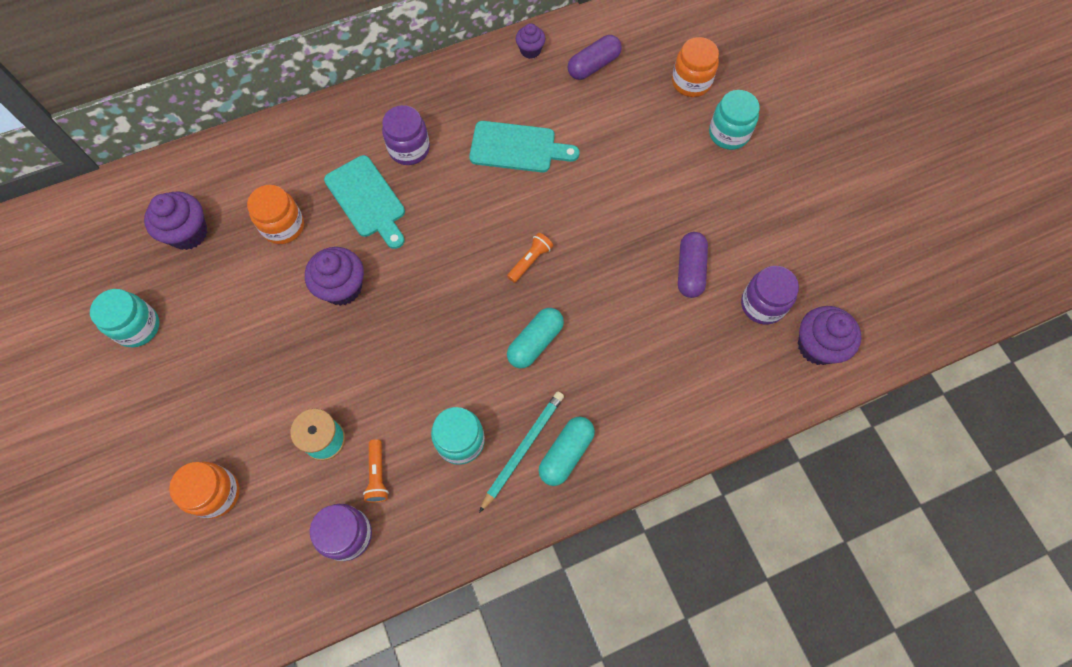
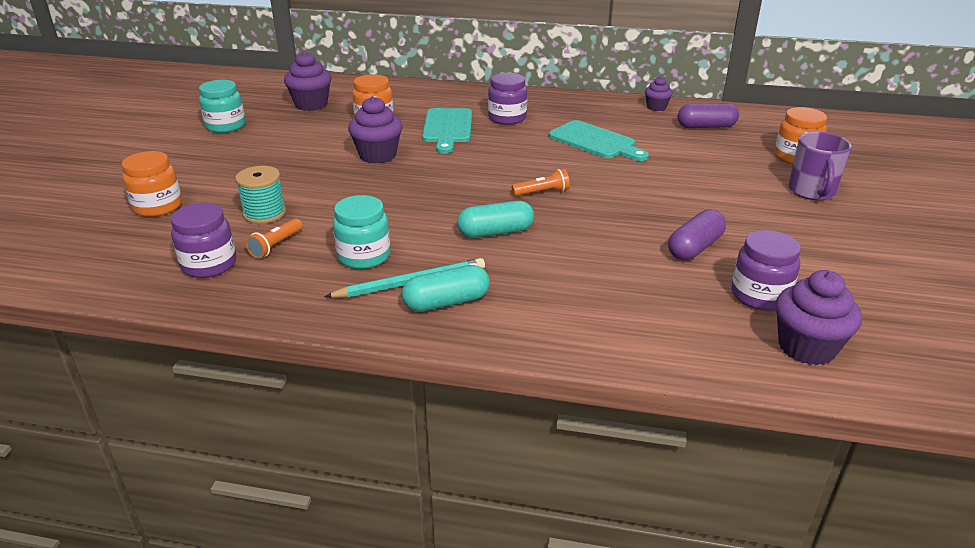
camera: 35 degrees right, 35 degrees down
turquoise jar [709,90,760,150] -> purple mug [788,132,852,200]

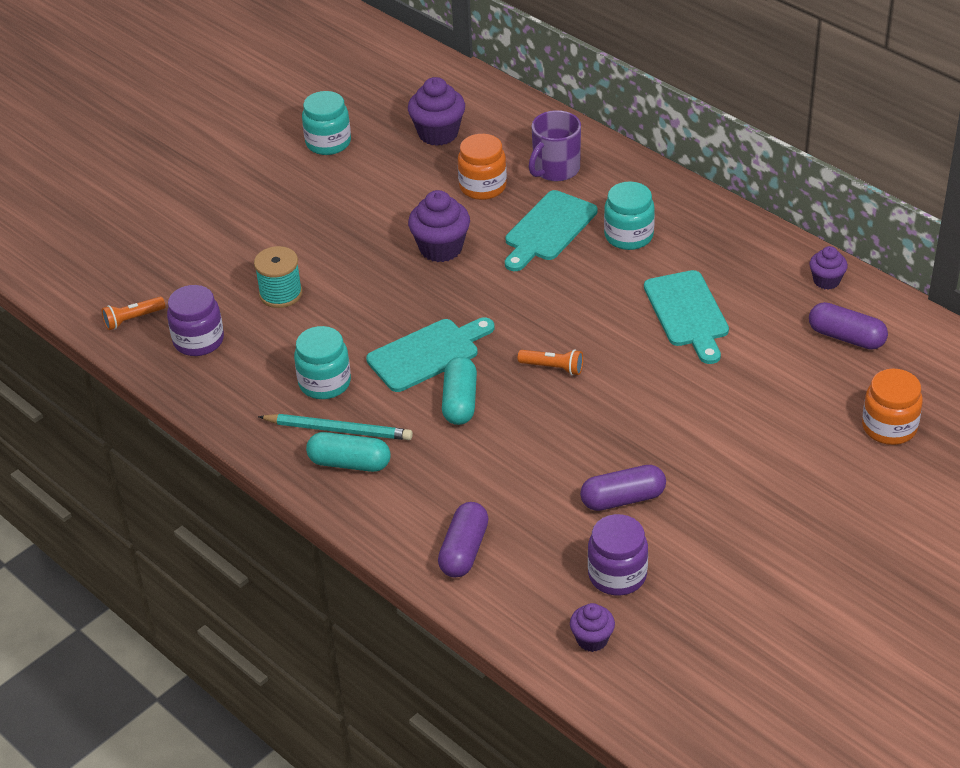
camera: 35 degrees right, 10 degrees up
orange jar [121,151,182,217] -> none
orange flashlight [245,218,303,259] -> orange flashlight moved to [102,297,165,330]
turquoise capsule [457,201,534,238] -> turquoise capsule turned 75 degrees clockwise [442,357,477,425]
purple jar [488,73,527,125] -> turquoise jar [604,182,655,250]
purple cupcake [775,270,862,365] -> purple cupcake [570,603,615,652], size x0.59
purple mug [788,132,852,200] -> purple mug moved to [529,110,581,181]
none -> turquoise cutting board [366,317,494,392]
none -> purple capsule [438,502,489,578]

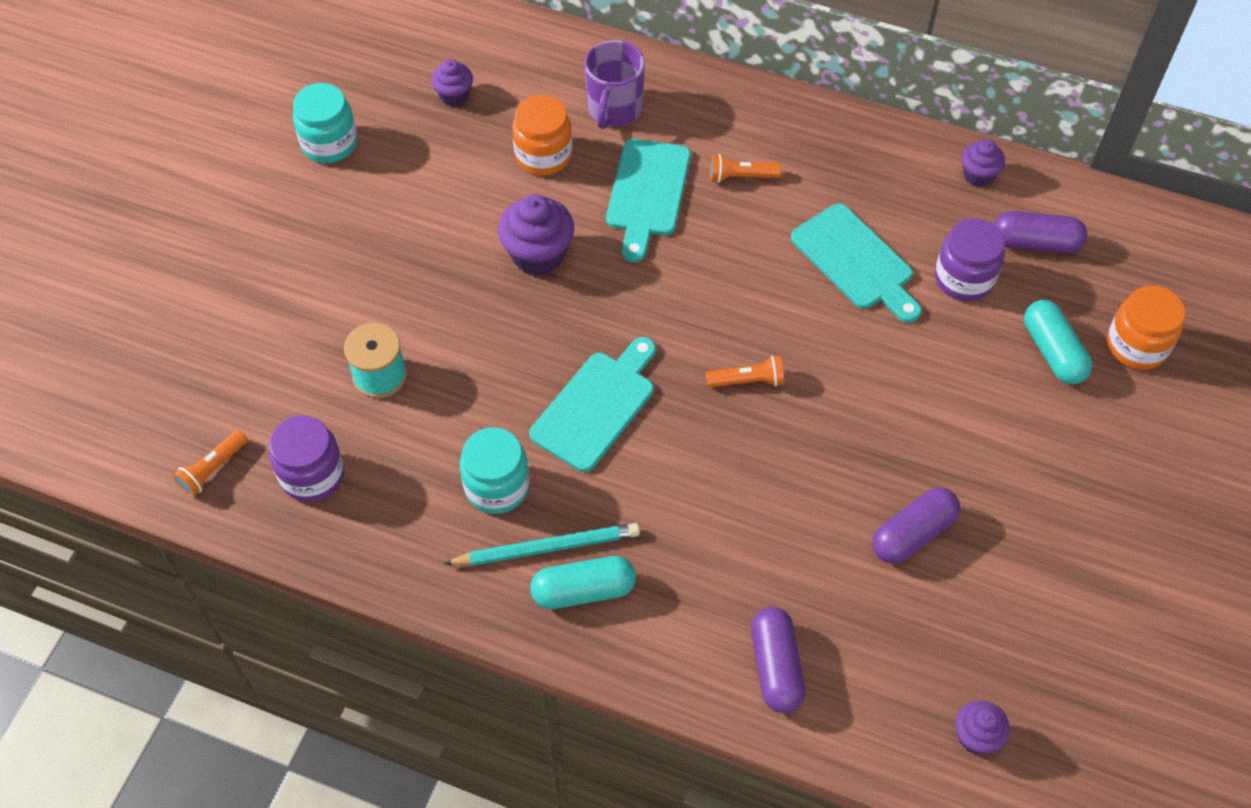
camera: 25 degrees left, 15 degrees up
purple cupcake [408,77,465,146] -> purple cupcake [431,59,473,106], size x0.59
turquoise capsule [442,357,477,425] -> turquoise capsule moved to [1024,300,1092,384]
purple jar [588,514,648,595] -> purple jar moved to [935,218,1005,301]
turquoise jar [604,182,655,250] -> orange flashlight [709,154,781,183]

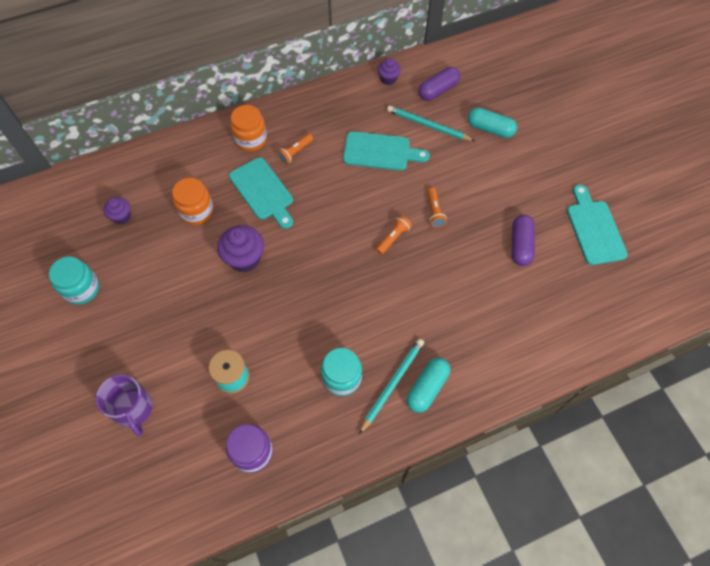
camera: 45 degrees left, 5 degrees up
orange flashlight [173,430,248,497] -> orange flashlight moved to [427,187,447,228]
turquoise cutting board [529,337,656,472] -> turquoise cutting board moved to [567,185,628,265]
purple mug [585,40,645,129] -> purple mug moved to [96,374,153,436]
purple capsule [751,607,805,713] -> none
purple jar [935,218,1005,301] -> turquoise pencil [387,106,475,141]
purple cupcake [955,700,1010,754] -> none
orange jar [1107,286,1185,370] -> orange jar moved to [230,105,267,152]

